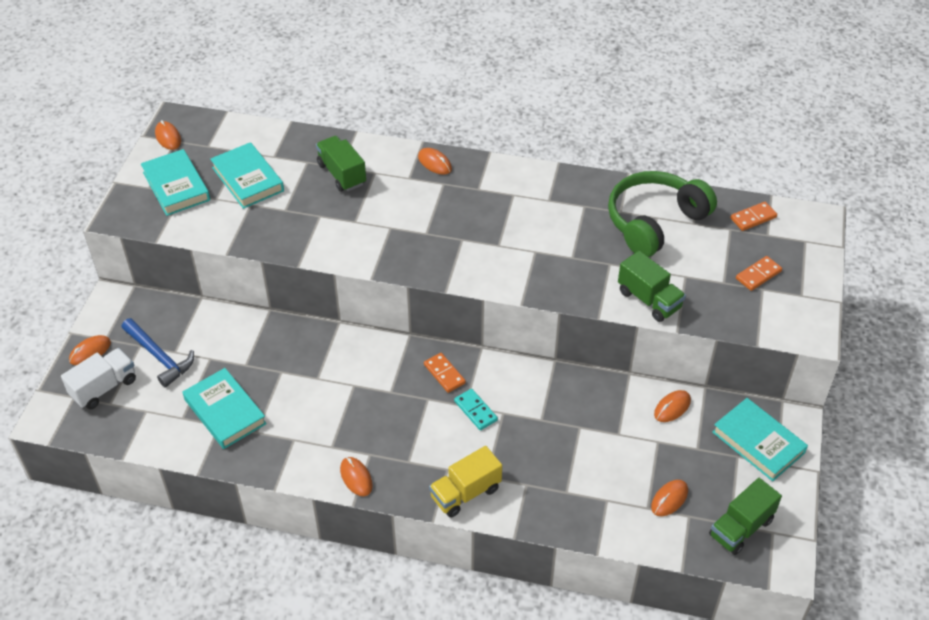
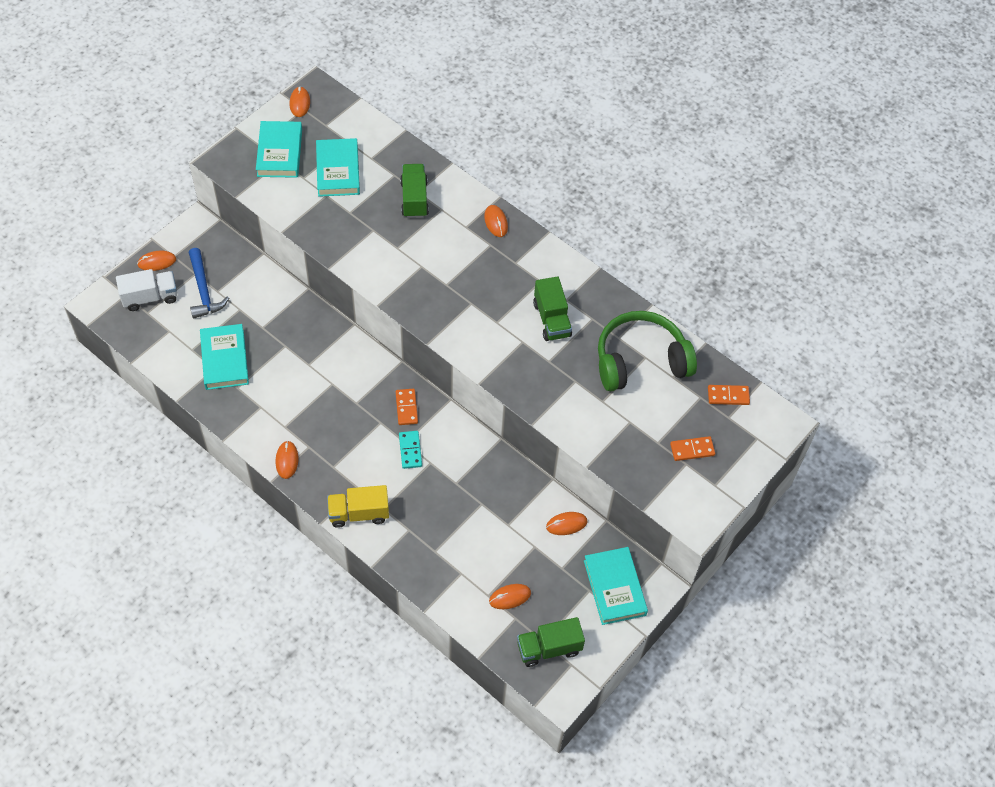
camera: 25 degrees right, 10 degrees up
green truck [618,251,686,322] -> green truck moved to [533,276,572,341]

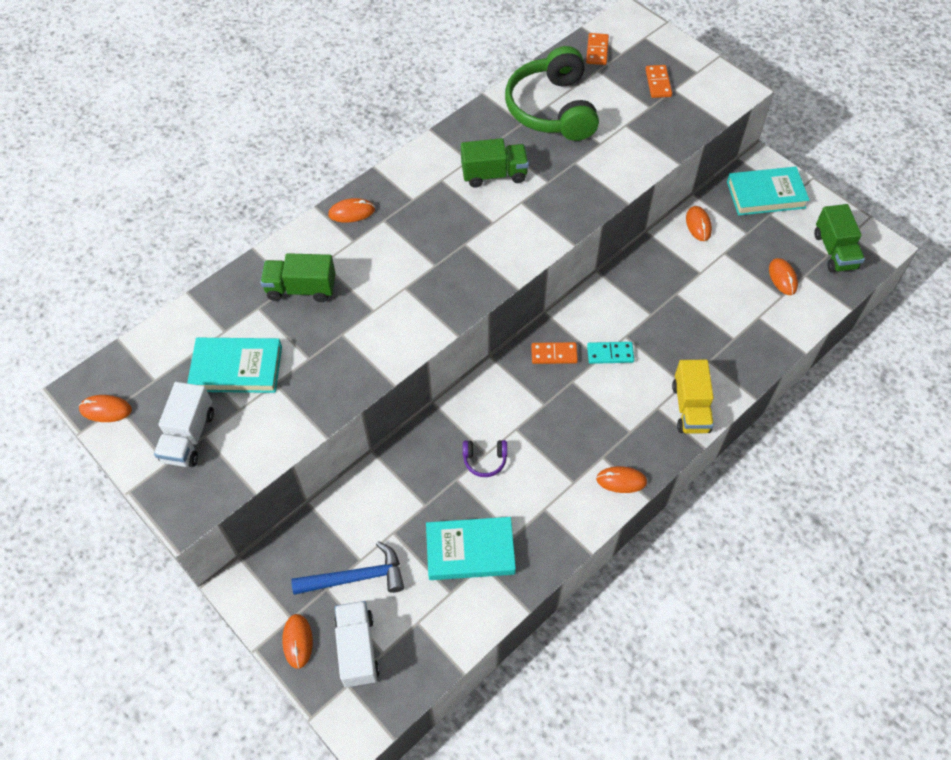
camera: 80 degrees left, 0 degrees up
turquoise book [256,121,302,178] -> white truck [154,382,214,467]
none -> purple headphones [463,440,507,477]

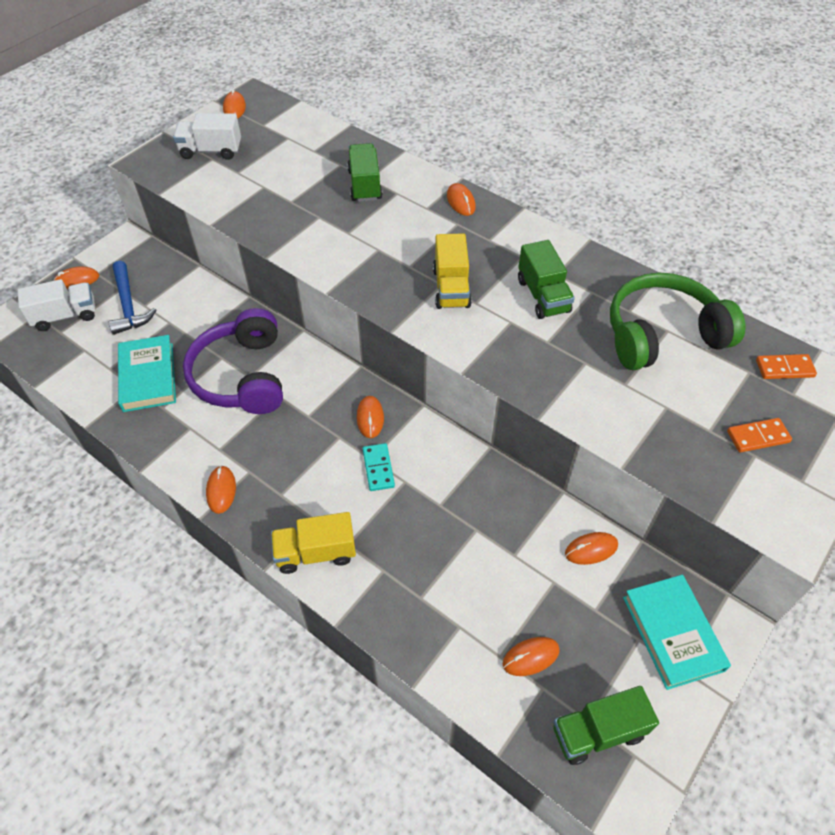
camera: 80 degrees right, 5 degrees down
turquoise book [187,338,282,393] -> none
purple headphones [463,440,507,477] -> purple headphones [183,308,283,414], size x2.48
orange domino [531,342,578,364] -> orange mouse [357,396,384,438]
none -> yellow truck [433,233,472,309]

